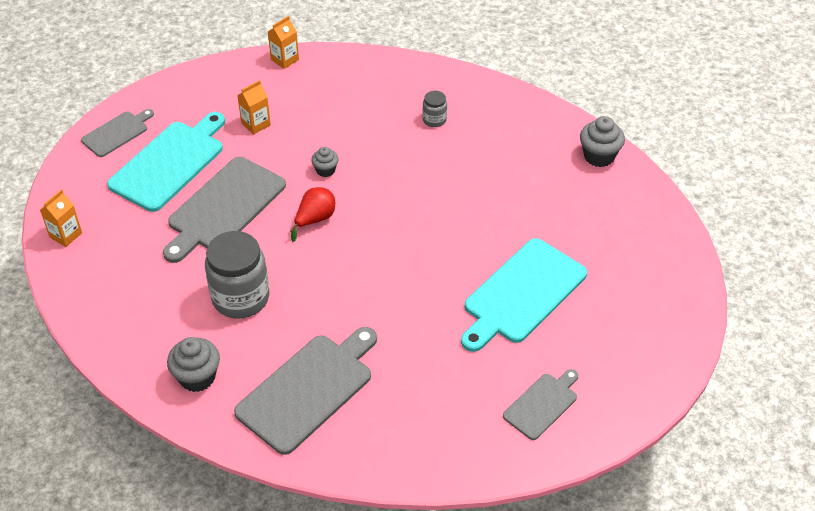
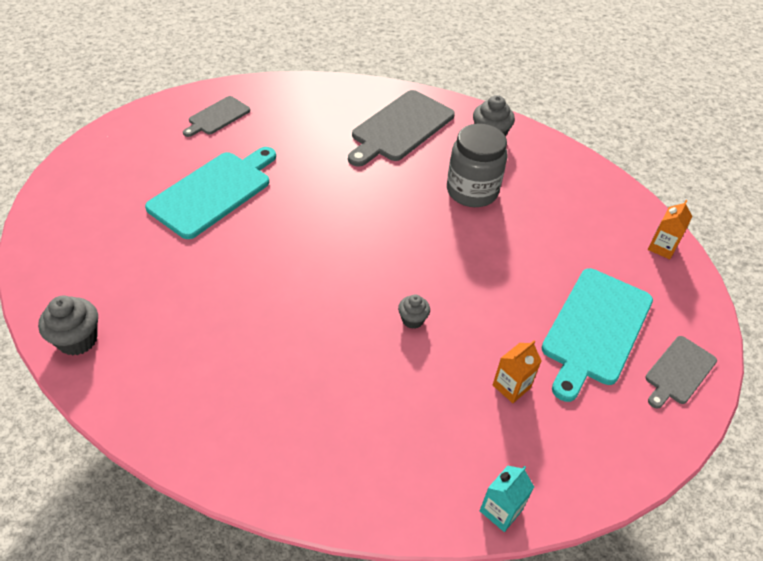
camera: 175 degrees right, 0 degrees up
grey cutting board [163,157,286,263] -> none
orange carton [268,16,299,69] -> turquoise carton [480,466,534,532]
red pear [290,187,335,242] -> none
grey jar [422,91,447,127] -> none

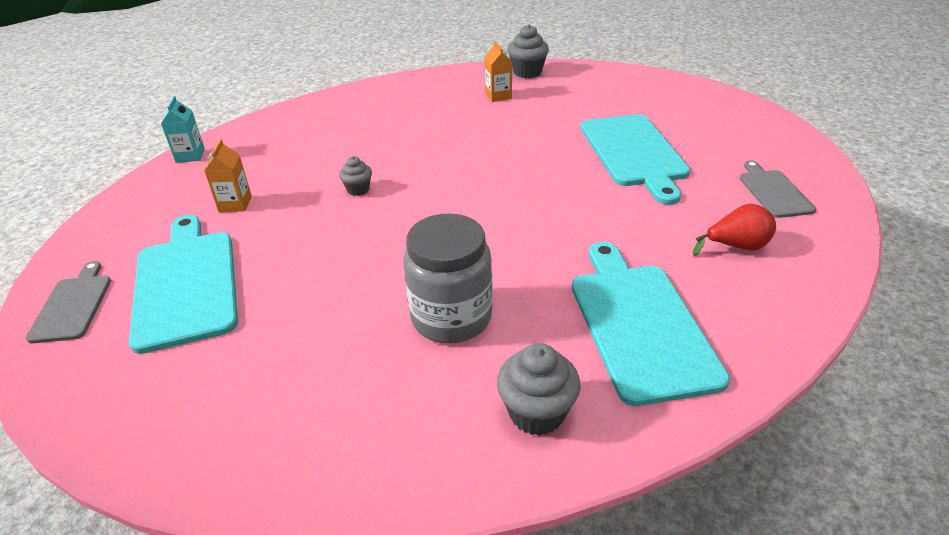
camera: 135 degrees right, 10 degrees down
grey cutting board [348,90,455,167] -> turquoise cutting board [572,242,730,406]
orange carton [648,200,693,259] -> orange carton moved to [485,41,512,102]
none -> red pear [693,204,776,256]

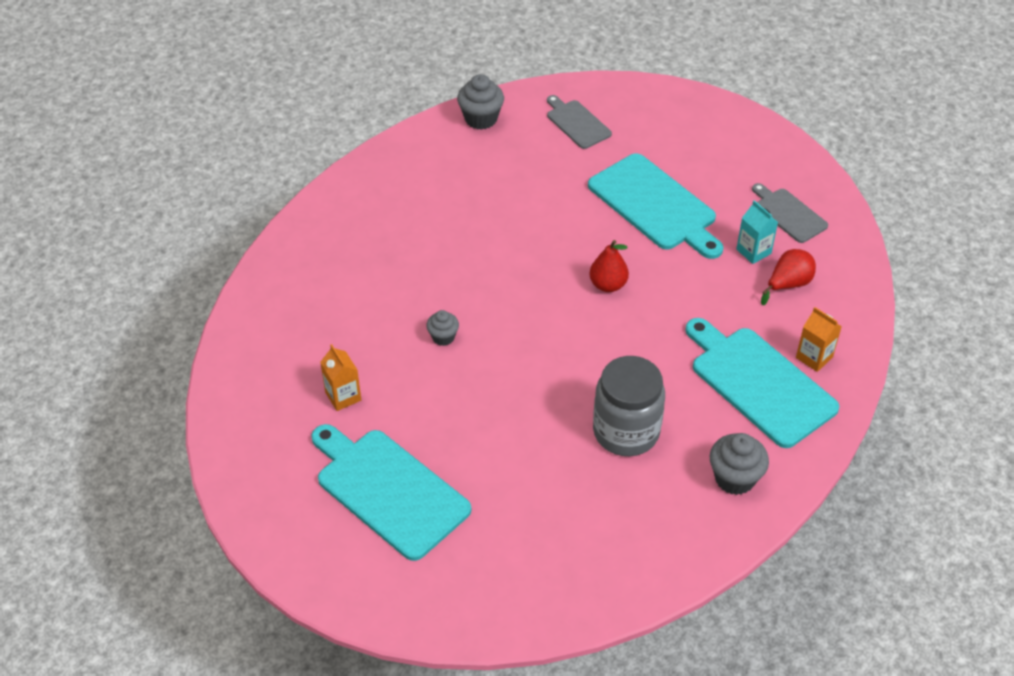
camera: 30 degrees left, 10 degrees up
grey cutting board [26,261,111,343] -> grey cutting board moved to [547,95,612,149]
turquoise carton [161,96,205,163] -> turquoise carton moved to [736,200,778,264]
orange carton [485,41,512,102] -> orange carton moved to [796,307,842,372]
none -> red pear [589,240,629,292]

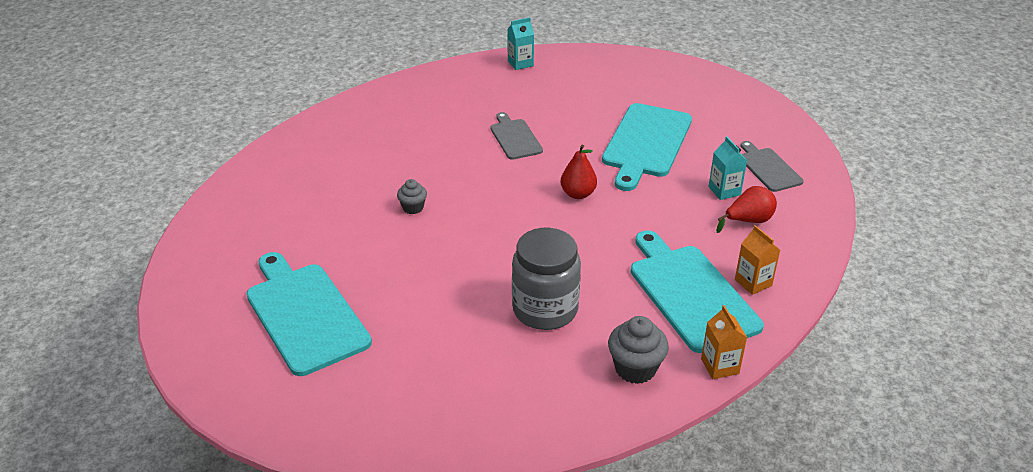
camera: 15 degrees right, 10 degrees down
orange carton [320,344,361,411] -> orange carton moved to [701,305,747,379]
grey cupcake [457,74,504,130] -> turquoise carton [507,17,534,70]
grey cutting board [547,95,612,149] -> grey cutting board moved to [490,112,543,160]
turquoise cutting board [588,153,724,259] -> turquoise cutting board turned 45 degrees clockwise [602,103,692,191]

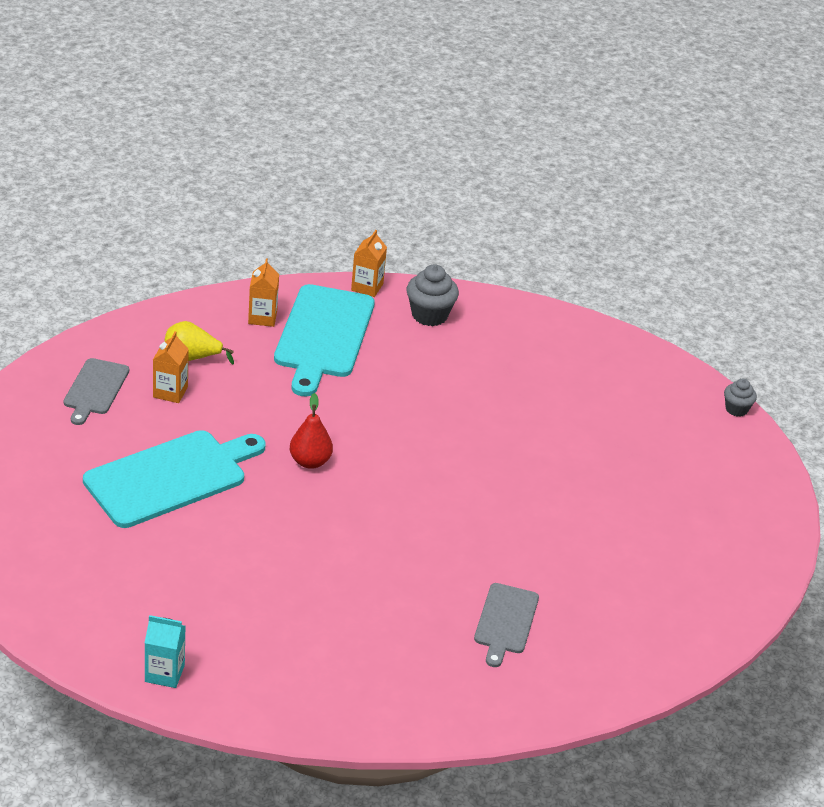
camera: 150 degrees left, 0 degrees up
turquoise cutting board [246,252,372,376] -> none
grey cupcake [397,179,427,214] -> grey cupcake moved to [724,379,757,417]
grey cutting board [490,112,543,160] -> grey cutting board moved to [474,583,539,667]
grey jar [512,228,581,330] -> none
turquoise carton [709,136,747,200] -> orange carton [153,331,189,403]
red pear [716,186,777,233] -> yellow pear [164,321,234,365]

